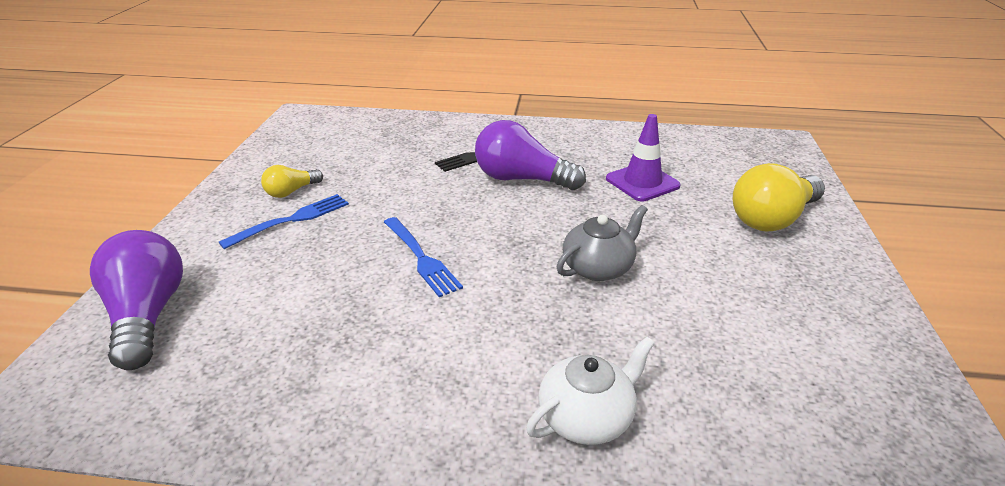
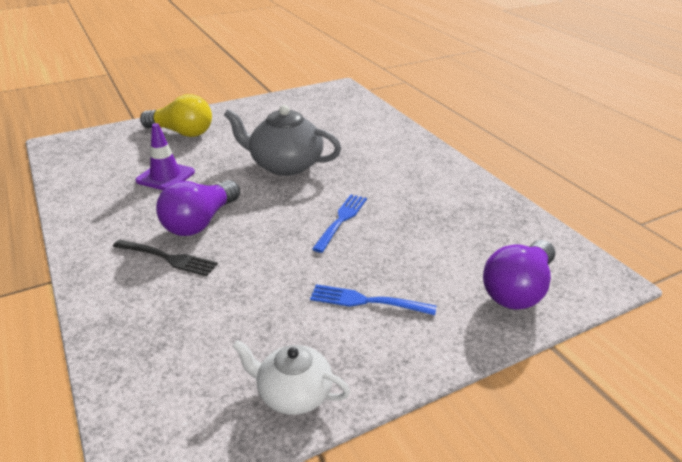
camera: 125 degrees left, 0 degrees up
yellow light bulb [261,165,323,198] -> none
purple light bulb [475,120,586,190] -> purple light bulb turned 45 degrees clockwise [156,180,240,236]
white teapot [526,337,655,445] -> white teapot moved to [232,340,350,415]
grey teapot [556,205,648,281] -> grey teapot [224,105,341,176], size x1.62

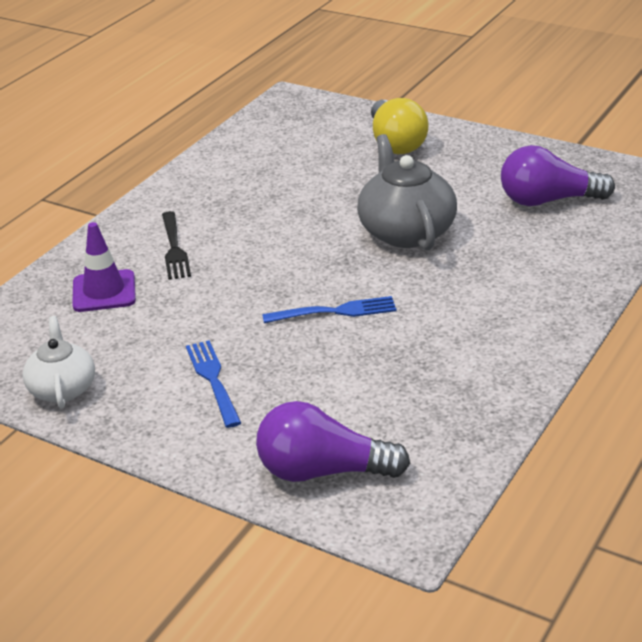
camera: 60 degrees right, 0 degrees up
purple traffic cone [135,123,195,190] -> purple traffic cone moved to [72,222,136,312]
purple light bulb [156,180,240,236] -> purple light bulb moved to [501,145,615,206]

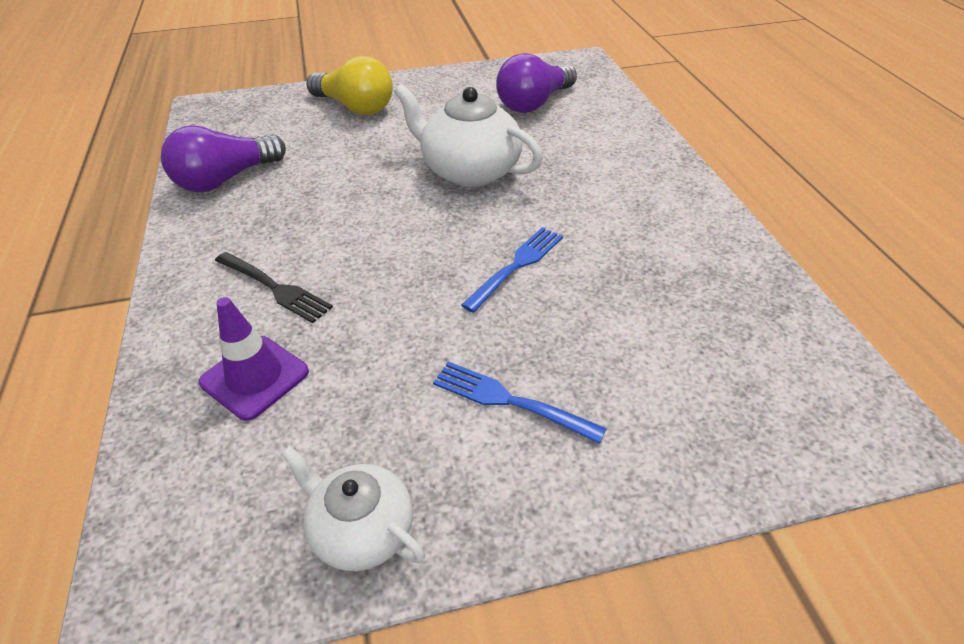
camera: 45 degrees left, 10 degrees up
purple light bulb [256,401,410,482] -> purple light bulb moved to [161,125,286,193]
grey teapot [357,134,457,250] -> white teapot [394,84,543,187]

